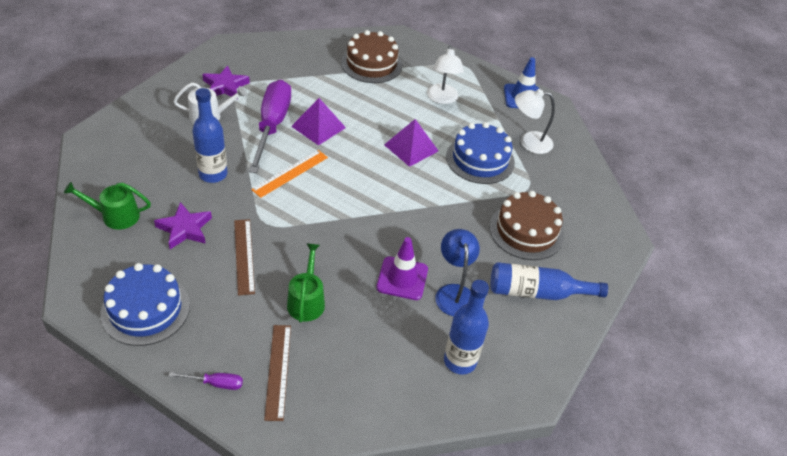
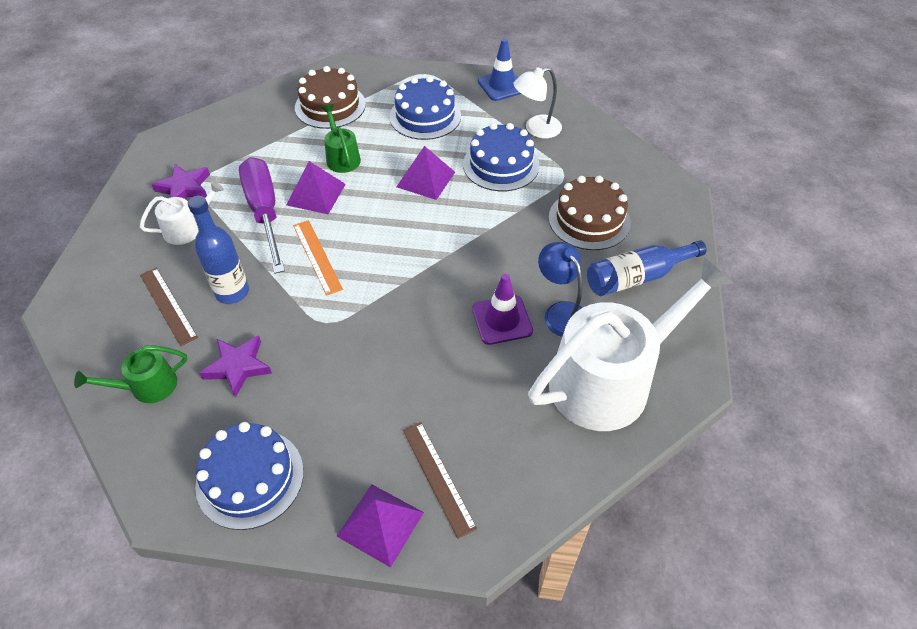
camera: 20 degrees left, 5 degrees up
purple screwdriver [169,372,243,390] -> purple pyramid [337,484,424,568]
brown ruler [234,219,255,296] -> brown ruler moved to [140,268,198,346]
orange ruler [251,150,328,198] -> orange ruler turned 45 degrees counterclockwise [293,220,343,296]
green watering can [287,243,325,323] -> green watering can moved to [322,104,361,173]
white lamp [427,45,464,104] -> blue cake [389,76,461,140]
blue bottle [444,280,489,374] -> white watering can [528,257,734,431]

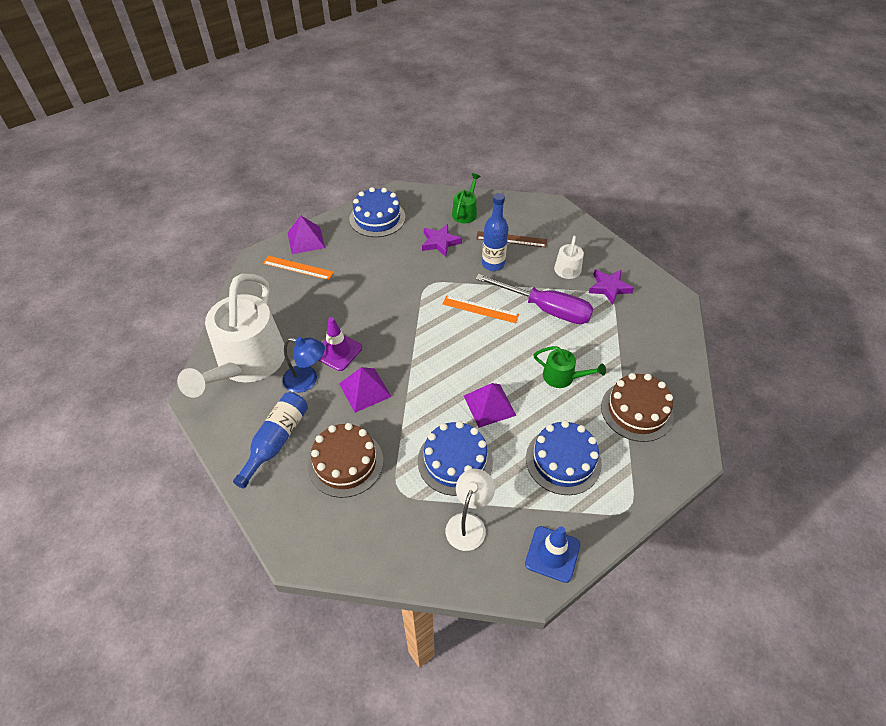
camera: 135 degrees right, 0 degrees up
purple pyramid [286,161,346,214] -> purple pyramid moved to [339,367,392,413]
brown ruler [403,422,477,539] -> orange ruler [263,256,334,280]

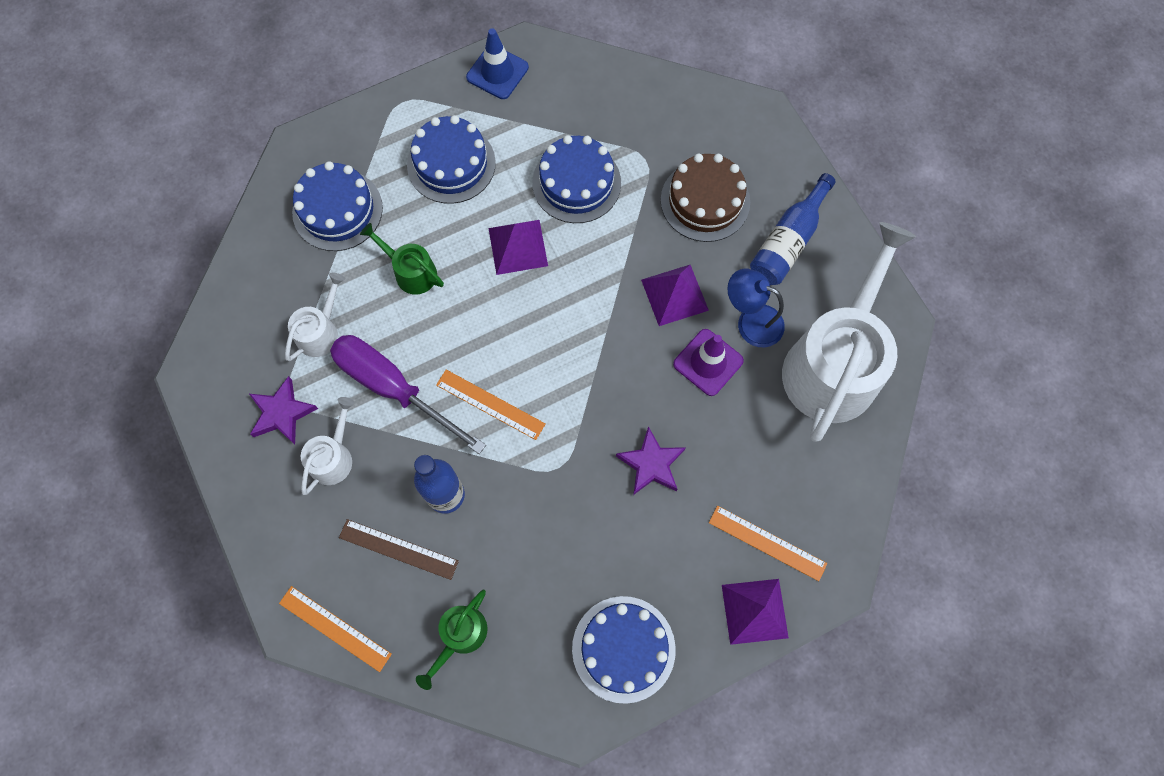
camera: 170 degrees left, 20 degrees up
purple star [422,224,462,257] -> purple star moved to [616,426,685,495]
white lamp [446,469,495,551] -> none
brown cake [601,373,674,442] -> blue cake [292,161,383,251]
none -> orange ruler [279,586,392,672]
none -> white watering can [285,273,345,361]

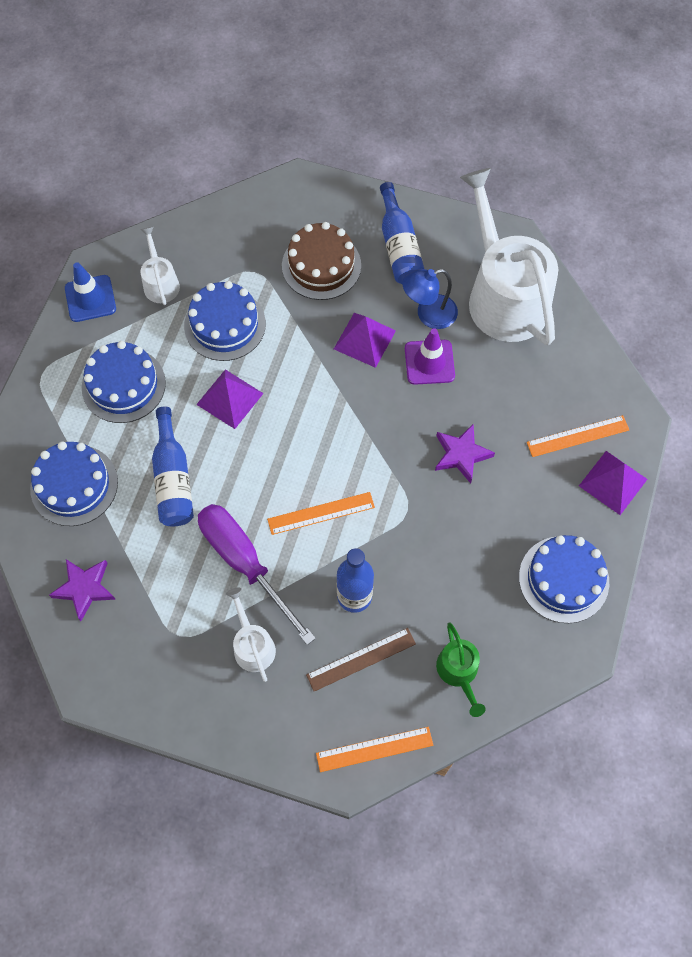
camera: 45 degrees left, 5 degrees down
purple star [249,376,318,444] -> purple star moved to [49,559,116,621]
white watering can [285,273,345,361] -> white watering can moved to [140,227,180,305]
purple screwdriver [330,335,486,454] -> purple screwdriver turned 60 degrees clockwise [198,504,316,645]
green watering can [360,223,444,295] -> blue bottle [152,406,194,526]

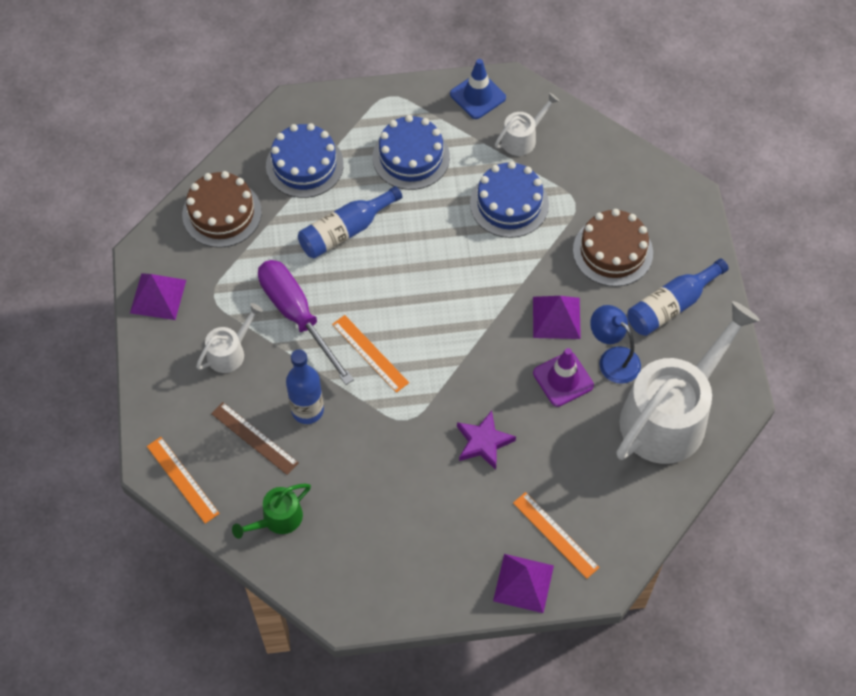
camera: 65 degrees right, 5 degrees down
purple star [49,559,116,621] -> brown cake [182,171,262,248]
purple pyramid [196,370,264,429] -> purple pyramid moved to [130,273,186,320]
purple screwdriver [198,504,316,645] -> purple screwdriver turned 60 degrees counterclockwise [258,260,354,385]
blue cake [519,535,609,623] -> none

